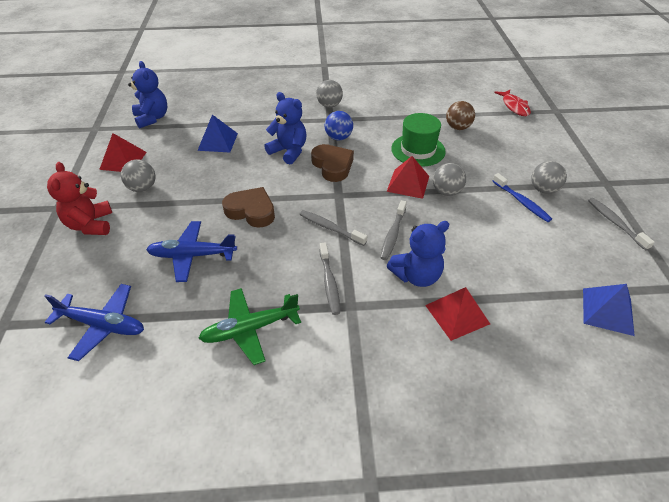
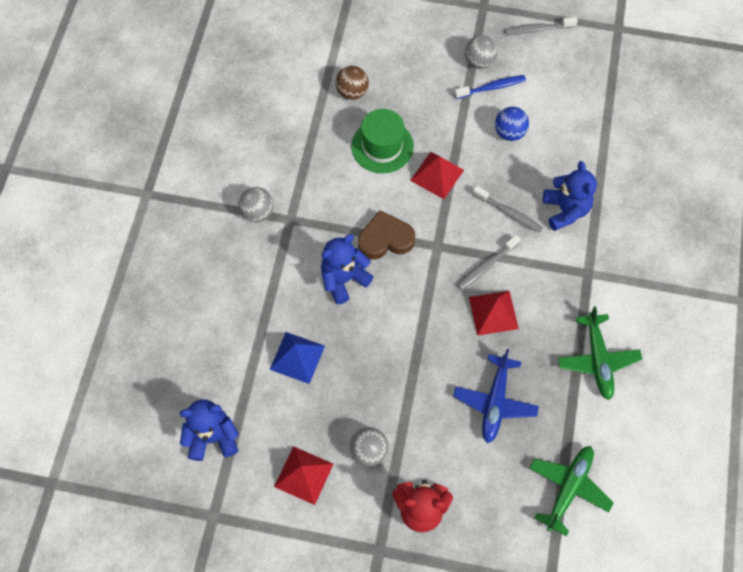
camera: 75 degrees left, 20 degrees up
blue plane [45,284,144,361] -> green plane [529,446,613,536]
brown heart [222,187,275,228] -> none
grey toothbrush [319,242,340,315] -> none
blue ball [325,111,353,141] -> blue ball moved to [495,107,529,141]
red pyramid [425,287,490,341] -> red pyramid moved to [469,291,519,336]
grey ball [433,163,466,196] -> none
red fish [494,90,531,116] -> none
blue pyramid [583,284,635,336] -> none

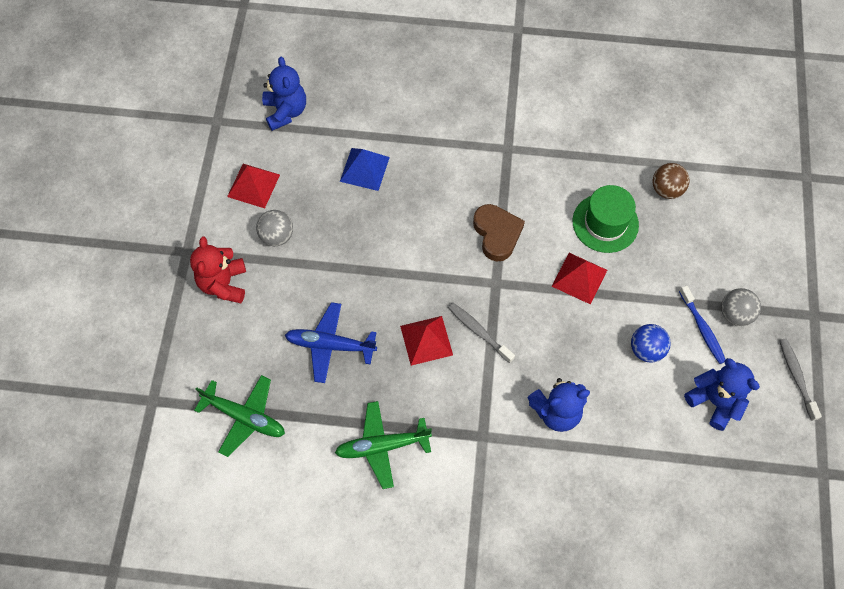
camera: 85 degrees right, 0 degrees up
grey ball [238,187,274,222] -> none
blue teddy bear [321,234,374,304] -> blue teddy bear moved to [684,358,760,431]
grey toothbrush [473,186,543,233] -> none

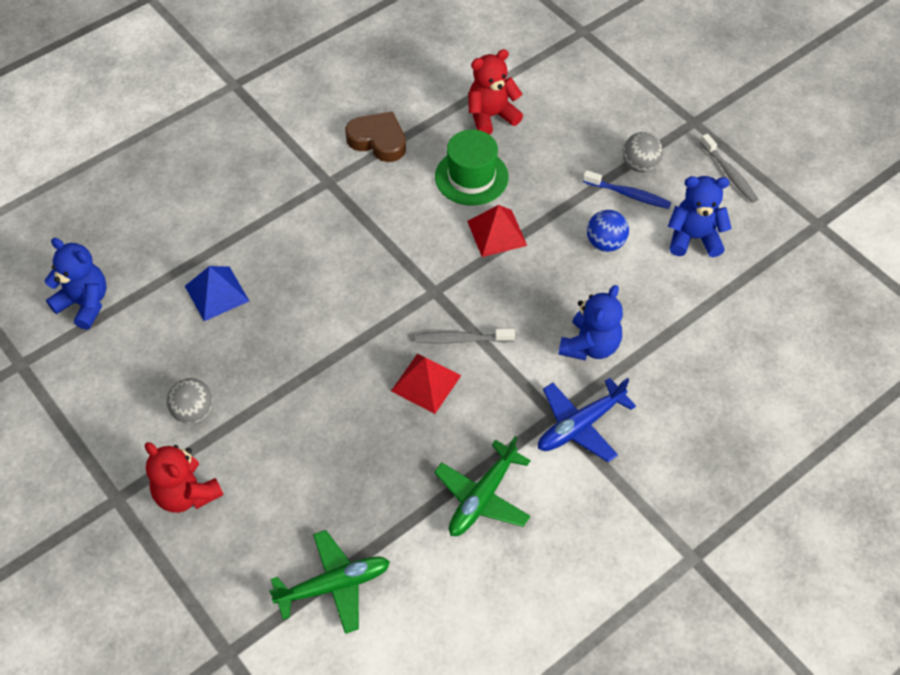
camera: 45 degrees left, 10 degrees down
red pyramid [227,164,280,208] -> none
blue plane [285,302,377,383] -> blue plane moved to [538,378,636,462]
brown heart [473,204,525,261] -> brown heart moved to [345,111,406,162]
brown ball [653,163,690,199] -> red teddy bear [468,49,523,135]
grey toothbrush [779,338,822,421] -> grey toothbrush turned 150 degrees counterclockwise [700,134,758,203]

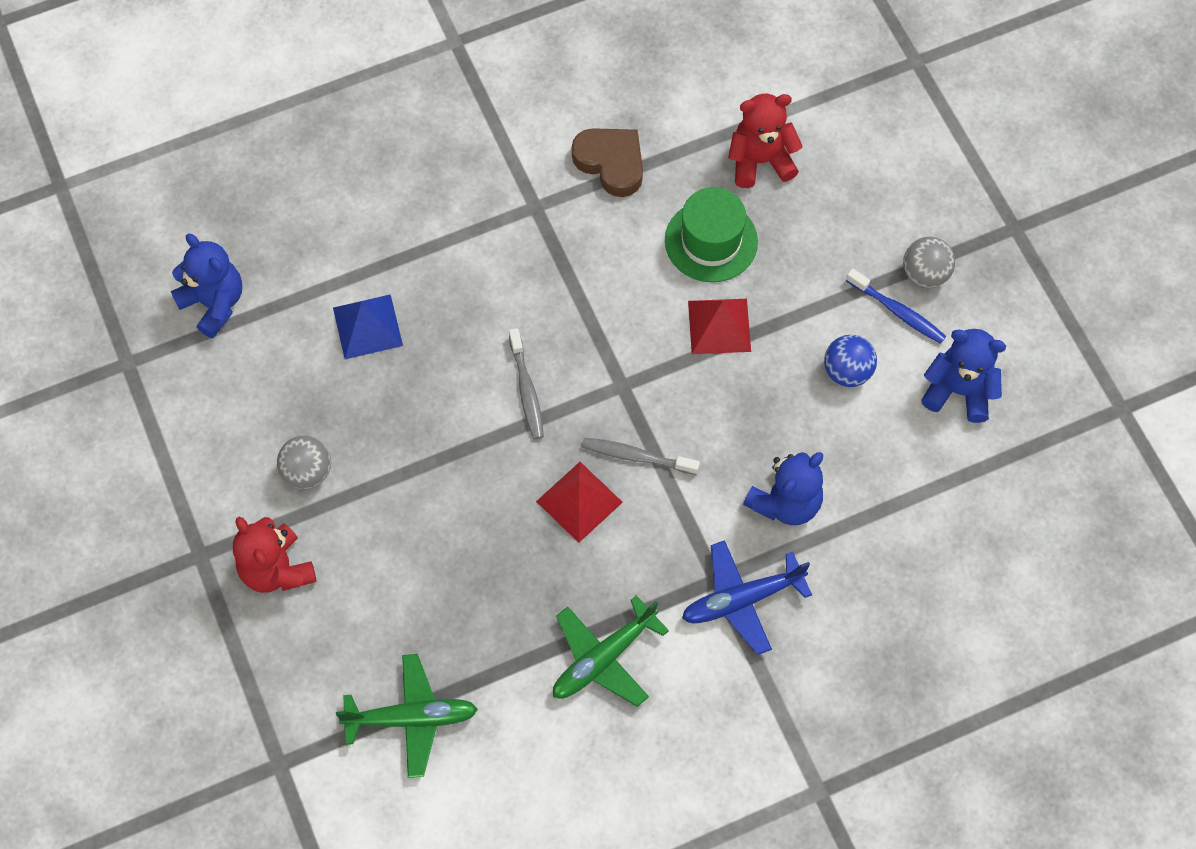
camera: 15 degrees right, 10 degrees up
grey toothbrush [700,134,758,203] -> grey toothbrush moved to [509,328,544,440]

